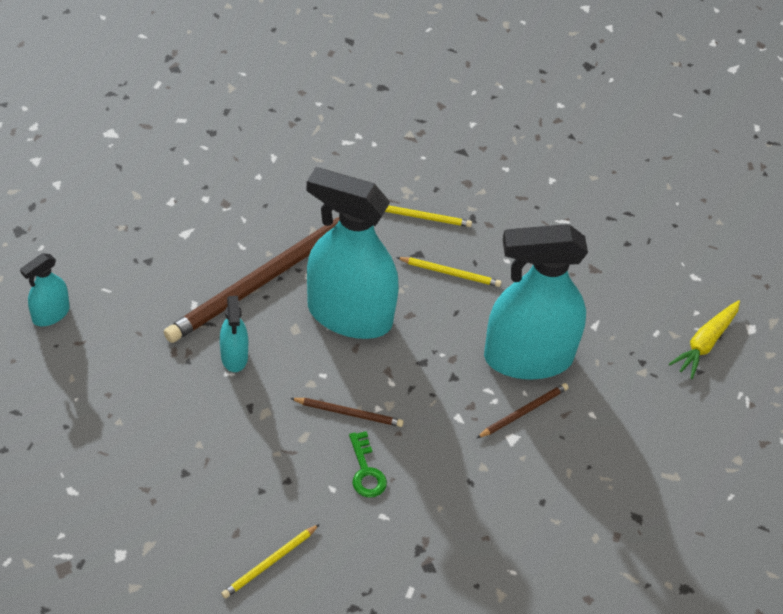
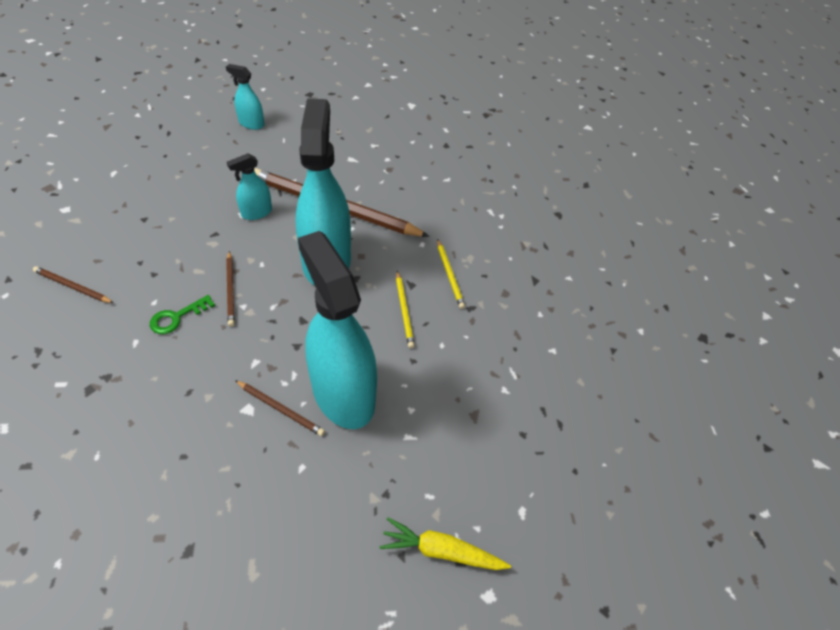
camera: 65 degrees right, 0 degrees up
yellow pencil [221,524,320,599] -> brown pencil [33,266,114,303]

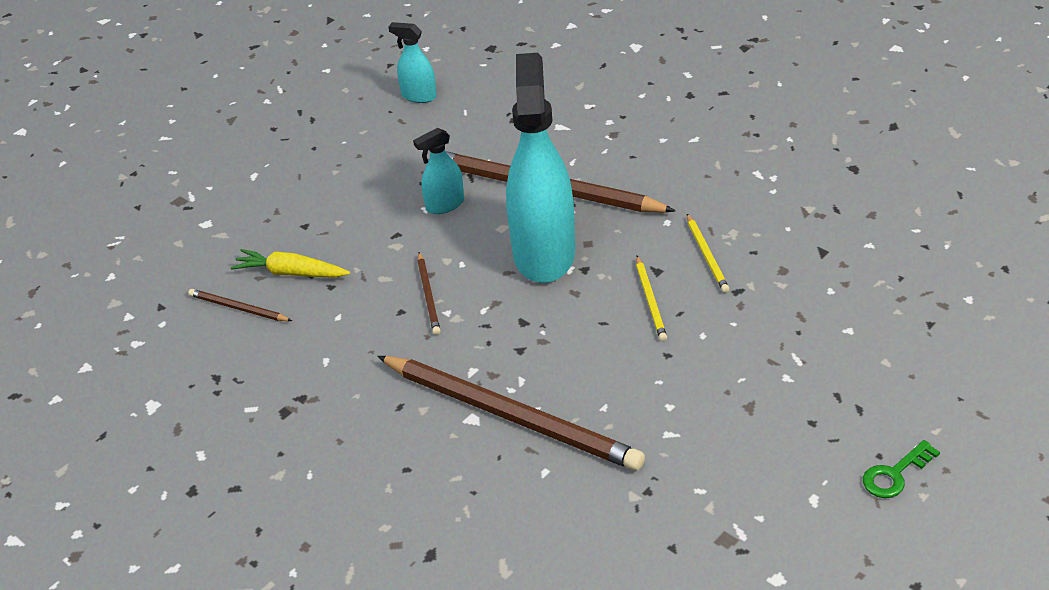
camera: 10 degrees right, 10 degrees down
green key [150,295,215,334] -> green key moved to [863,440,940,498]
brown pencil [235,380,325,436] -> brown pencil [377,356,645,471], size x2.32
turquoise spray bottle [298,231,377,429] -> none
yellow carrot [380,517,511,570] -> yellow carrot moved to [231,249,350,277]

